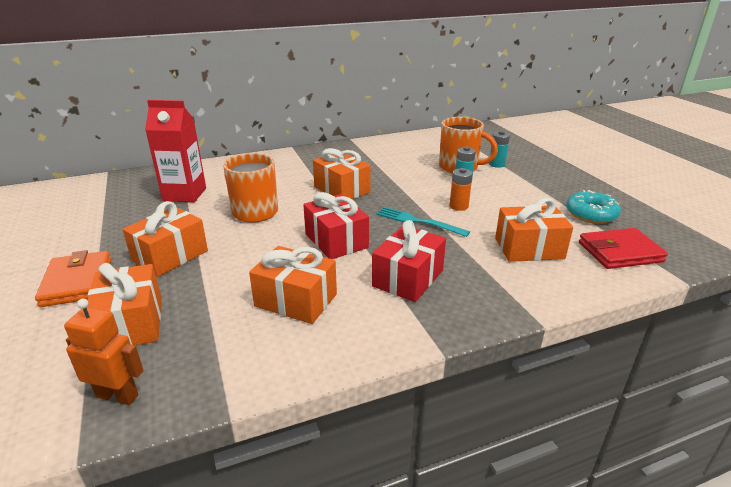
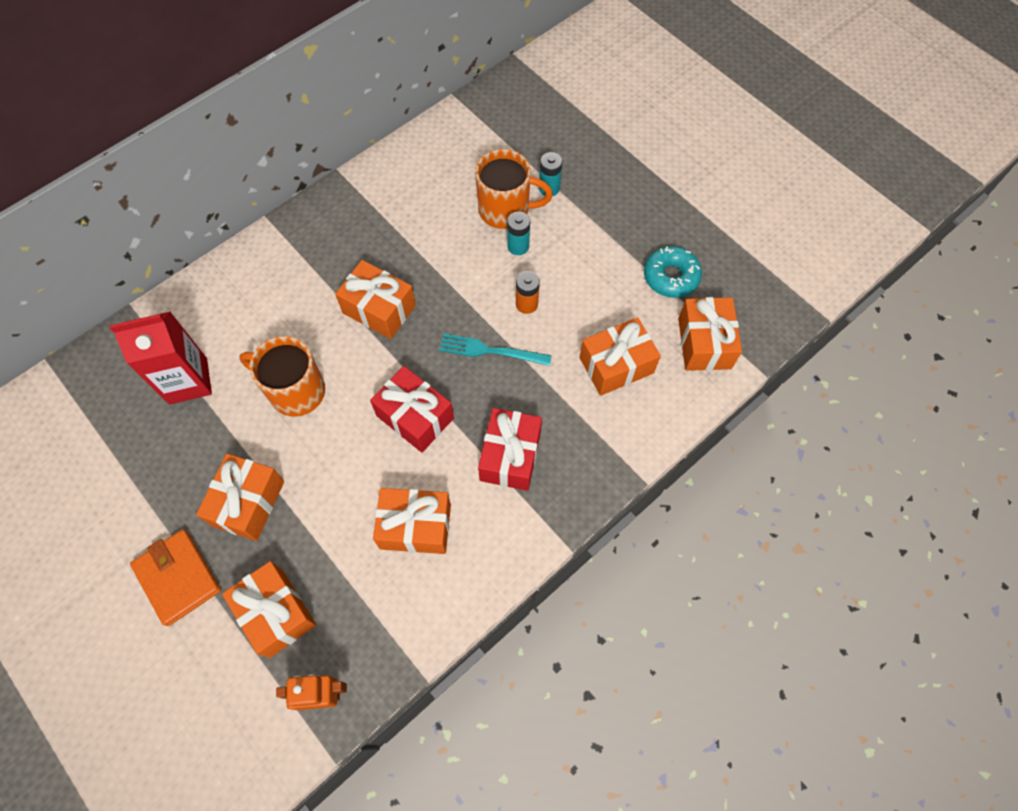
camera: 20 degrees left, 35 degrees up
red wallet [579,228,668,269] -> orange gift [678,297,742,371]

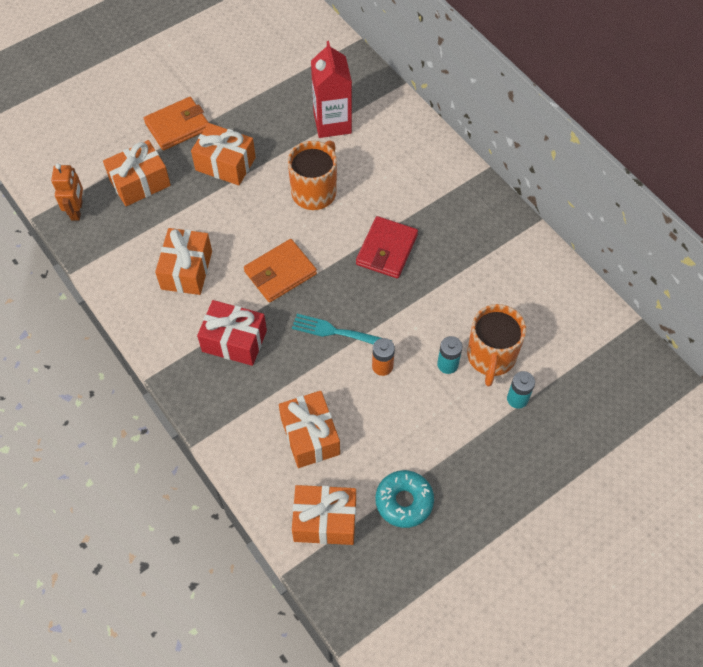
camera: 95 degrees right, 5 degrees down
orange gift [335,260,416,339] -> red wallet [356,216,418,278]
red gift [370,366,454,452] -> orange wallet [244,239,317,303]
turquoise fork [439,333,552,366] -> turquoise fork turned 90 degrees counterclockwise [292,314,392,344]

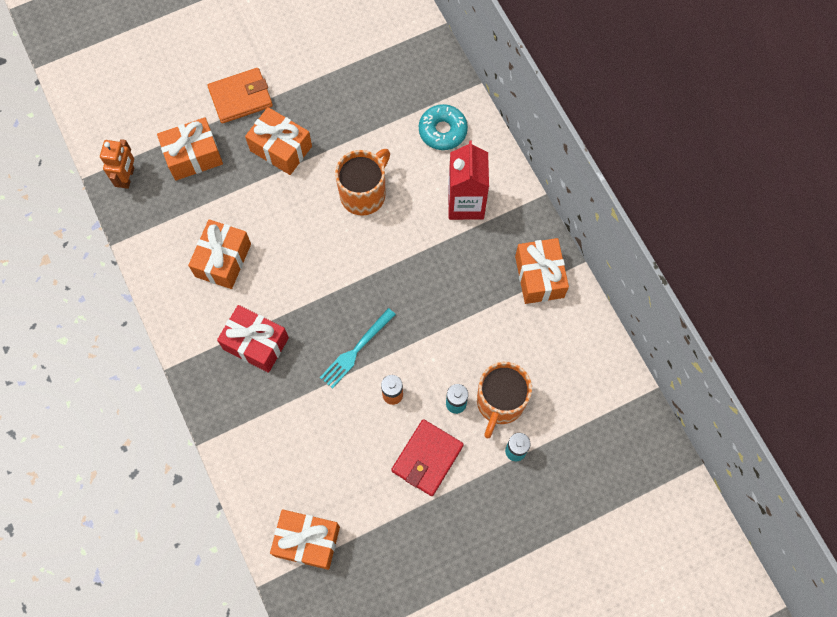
camera: 10 degrees right, 10 degrees up
orange wallet [244,239,317,303] -> none
orange gift [279,391,340,468] -> orange gift moved to [515,238,569,304]
turquoise fork [292,314,392,344] -> turquoise fork turned 75 degrees counterclockwise [320,308,396,389]
red carton [311,41,352,138] -> red carton moved to [448,141,489,220]
red wallet [356,216,418,278] -> red wallet moved to [391,419,464,496]
turquoise donut [375,470,434,528] -> turquoise donut moved to [419,104,468,150]

